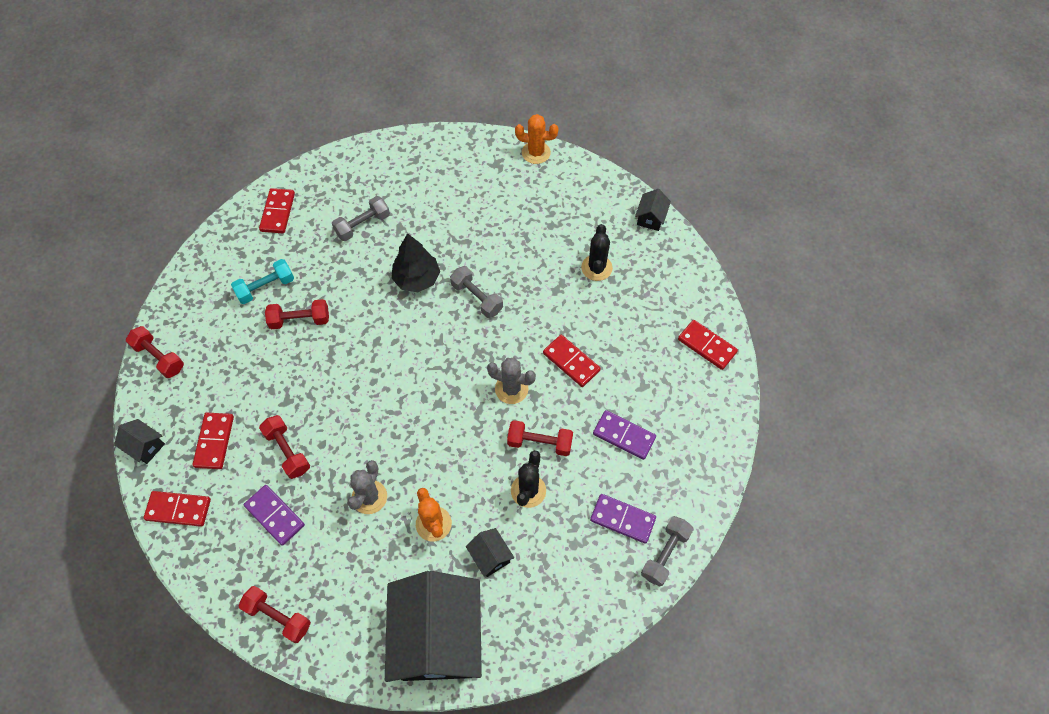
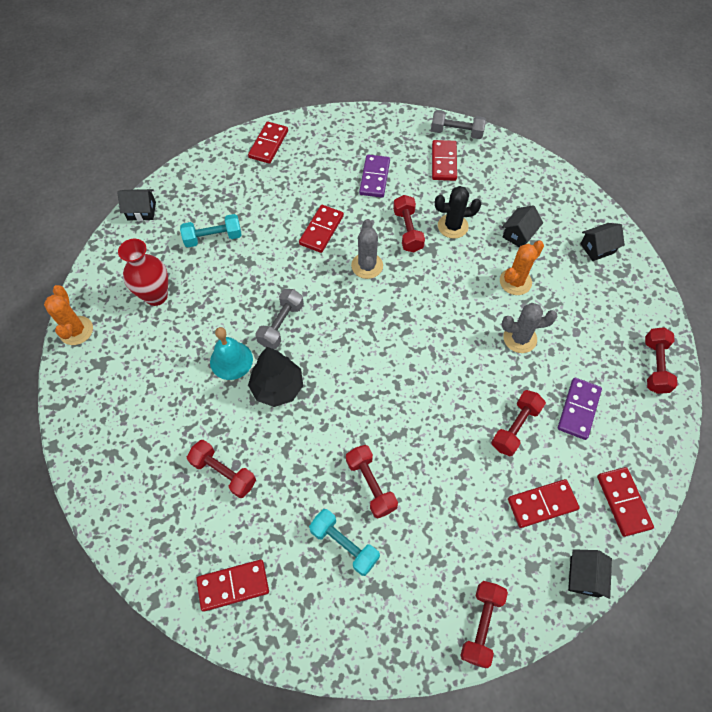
camera: 110 degrees left, 0 degrees up
grey dumbbell [332,196,390,241] -> red dumbbell [187,440,256,498]
black house [385,571,482,682] -> black house [580,223,625,261], size x0.41
black cactus [581,224,613,281] -> turquoise dumbbell [180,214,242,248]
purple domino [590,494,656,544] -> red domino [432,140,457,181]
none -> red vase [118,239,168,306]
none -> turquoise bell [210,327,253,380]

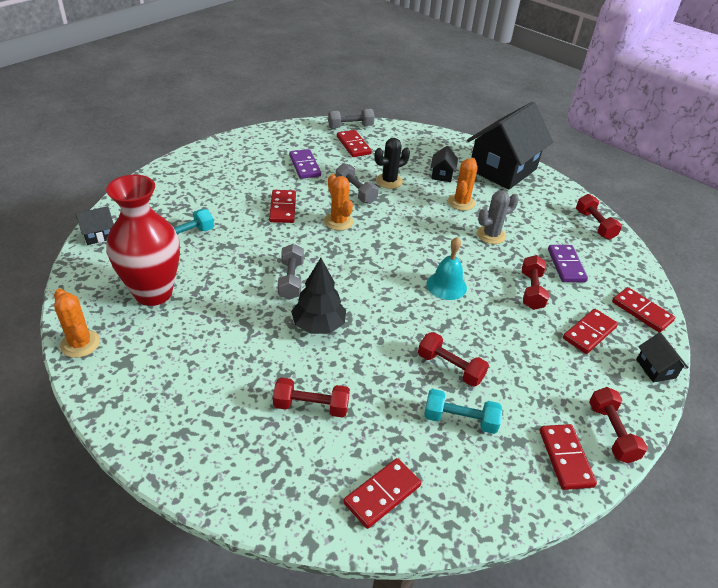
camera: 30 degrees left, 20 degrees down
red vase [118,239,168,306] -> red vase [106,175,180,306], size x1.54
turquoise bell [210,327,253,380] -> turquoise bell moved to [427,237,467,300]
red domino [248,122,288,164] -> red domino moved to [540,424,597,490]
grey cactus [351,219,383,279] -> orange cactus [324,174,353,230]
red dumbbell [393,195,425,252] -> grey dumbbell [336,163,379,204]
black house [580,223,625,261] -> black house [467,102,553,189], size x2.46

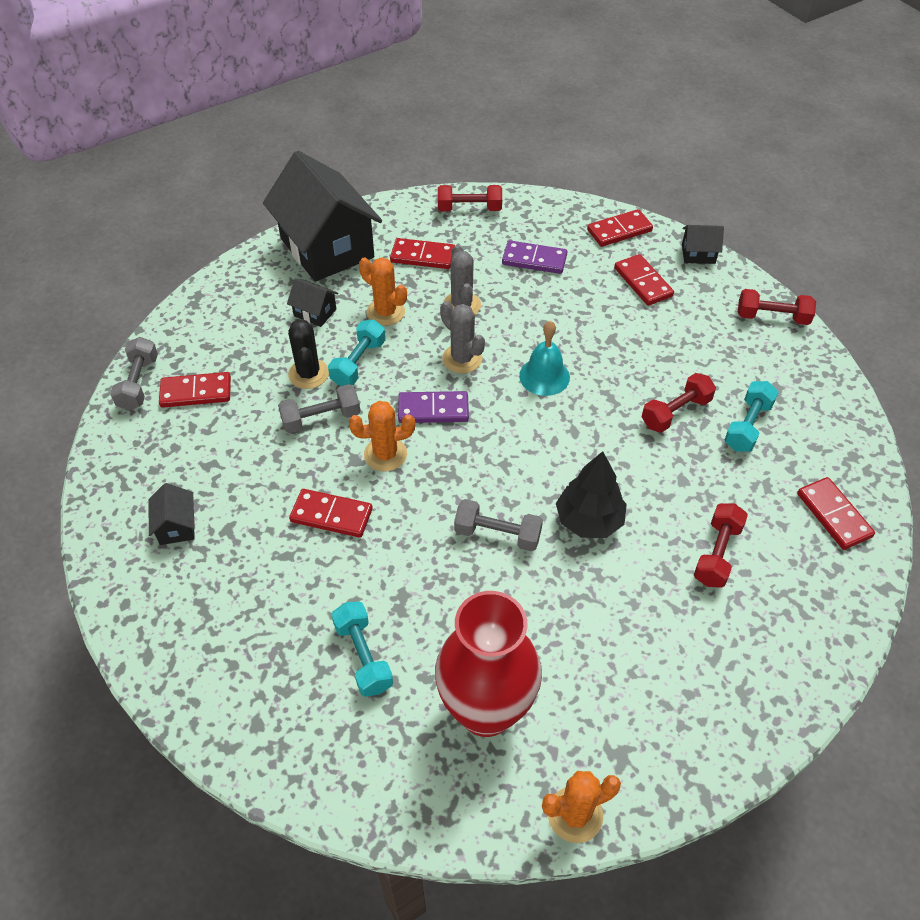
camera: 70 degrees left, 10 degrees up
black house [76,206,114,245] -> black house moved to [149,483,195,545]
purple domino [289,149,321,179] -> purple domino moved to [398,391,469,423]
red dumbbell [522,255,549,310] -> none
red domino [540,424,597,490] -> red domino moved to [390,238,455,269]
none -> turquoise dumbbell [328,319,386,386]
none -> grey cactus [440,301,485,373]

